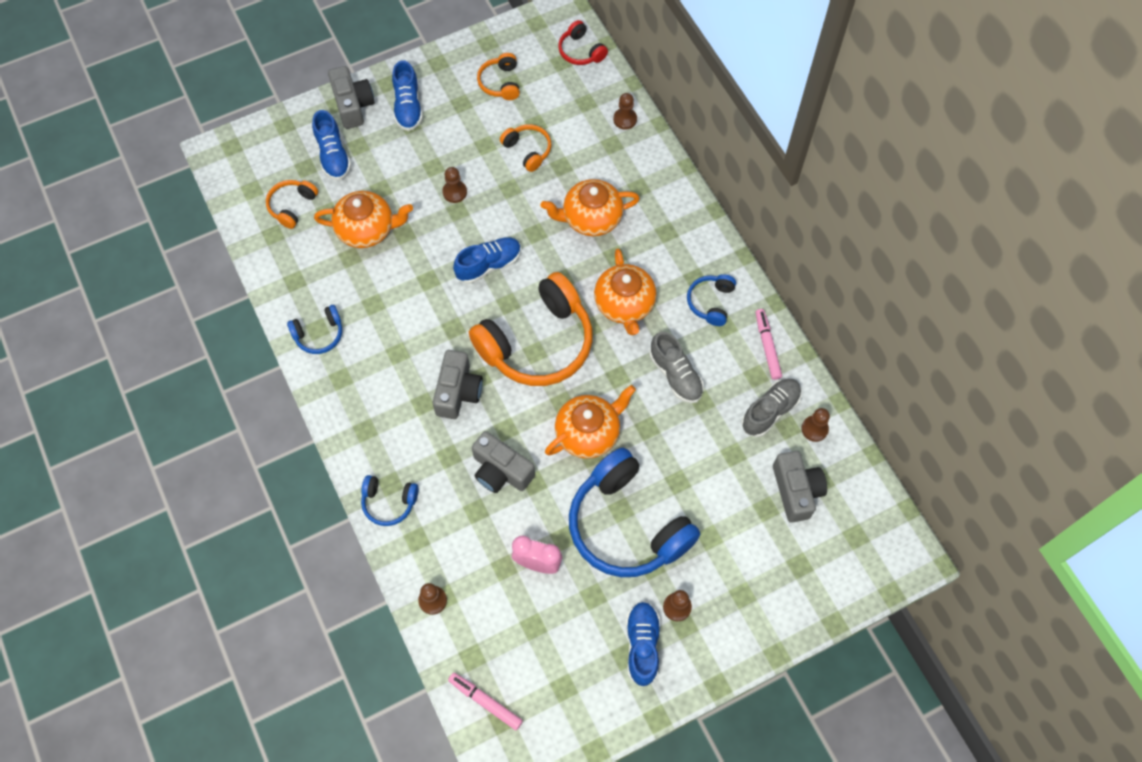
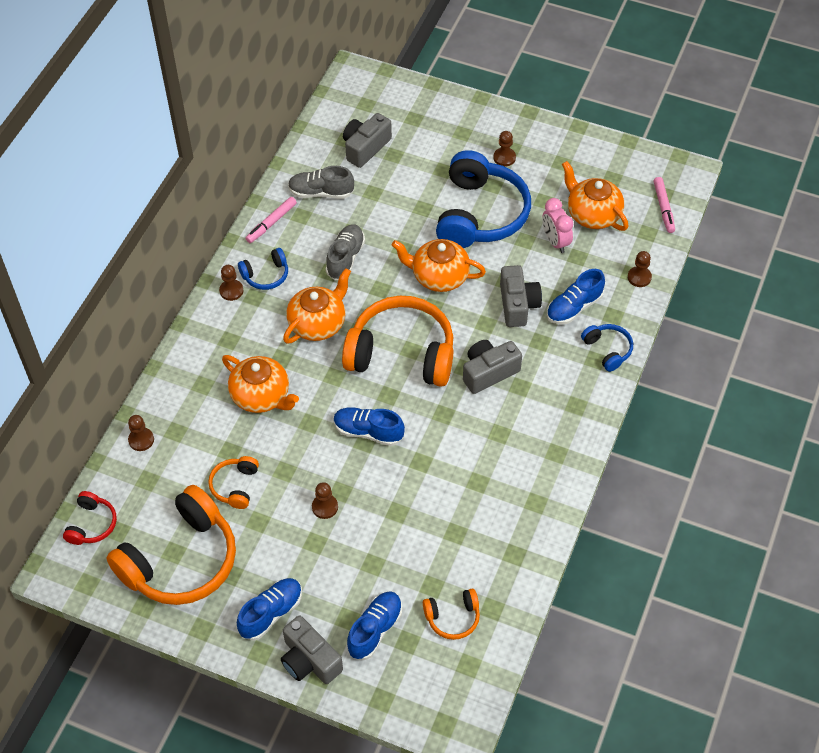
camera: 130 degrees left, 10 degrees down
blue headphones [287,305,342,354] -> none
orange teapot [314,191,413,248] -> orange teapot moved to [562,161,628,231]
grey camera [328,66,375,129] -> grey camera turned 75 degrees counterclockwise [281,615,343,684]
orange headphones [477,53,520,100] -> orange headphones [107,485,236,605], size x2.18
blue shoe [626,602,660,687] -> blue shoe moved to [547,269,605,324]
brown pawn [801,408,830,442] -> brown pawn moved to [219,265,244,301]

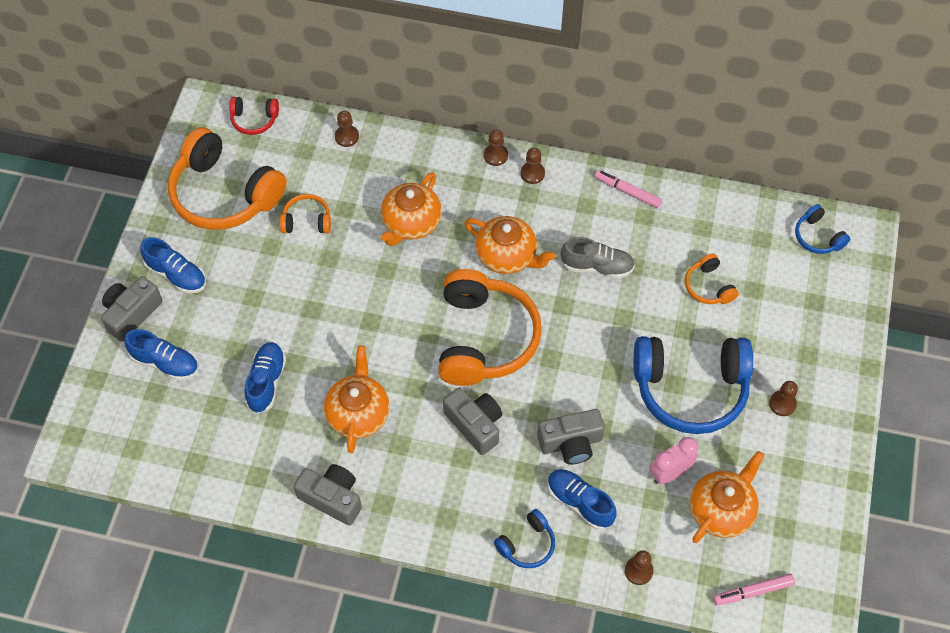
camera: 80 degrees right, 5 degrees up
blue headphones [238,248,288,290] -> blue headphones moved to [795,204,850,254]
grey shoe [288,166,354,199] -> none
brown pawn [312,482,338,519] -> brown pawn moved to [484,130,508,166]
blue shoe [334,407,405,446] -> blue shoe moved to [245,342,286,414]
grey camera [343,113,392,168] -> grey camera moved to [294,464,362,526]
orange teapot [392,239,486,292] -> orange teapot moved to [324,346,390,454]
orange headphones [423,589,480,640] -> orange headphones moved to [685,253,739,304]

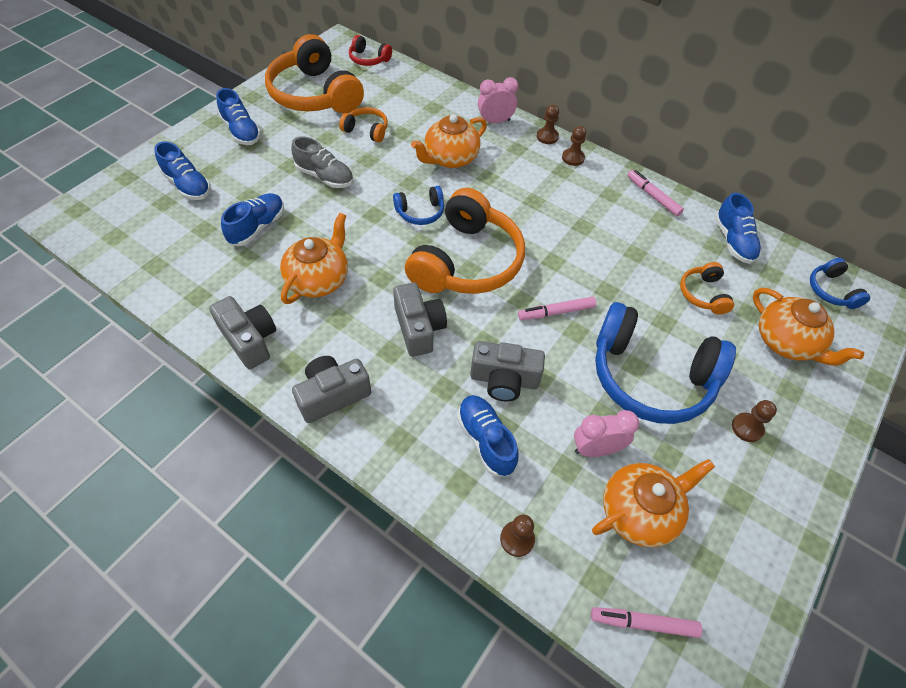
camera: 20 degrees right, 5 degrees down
grey camera [101,276,163,342] -> grey camera moved to [292,356,371,423]
brown pawn [335,111,359,147] -> none
orange teapot [465,216,555,274] -> orange teapot moved to [753,288,864,366]
blue headphones [494,509,555,568] -> blue headphones moved to [393,186,444,225]
grey shoe [561,237,635,279] -> grey shoe moved to [292,137,353,188]
none -> pink clock [478,77,519,123]
none -> pink marker [518,296,596,320]
none -> blue shoe [715,193,762,264]

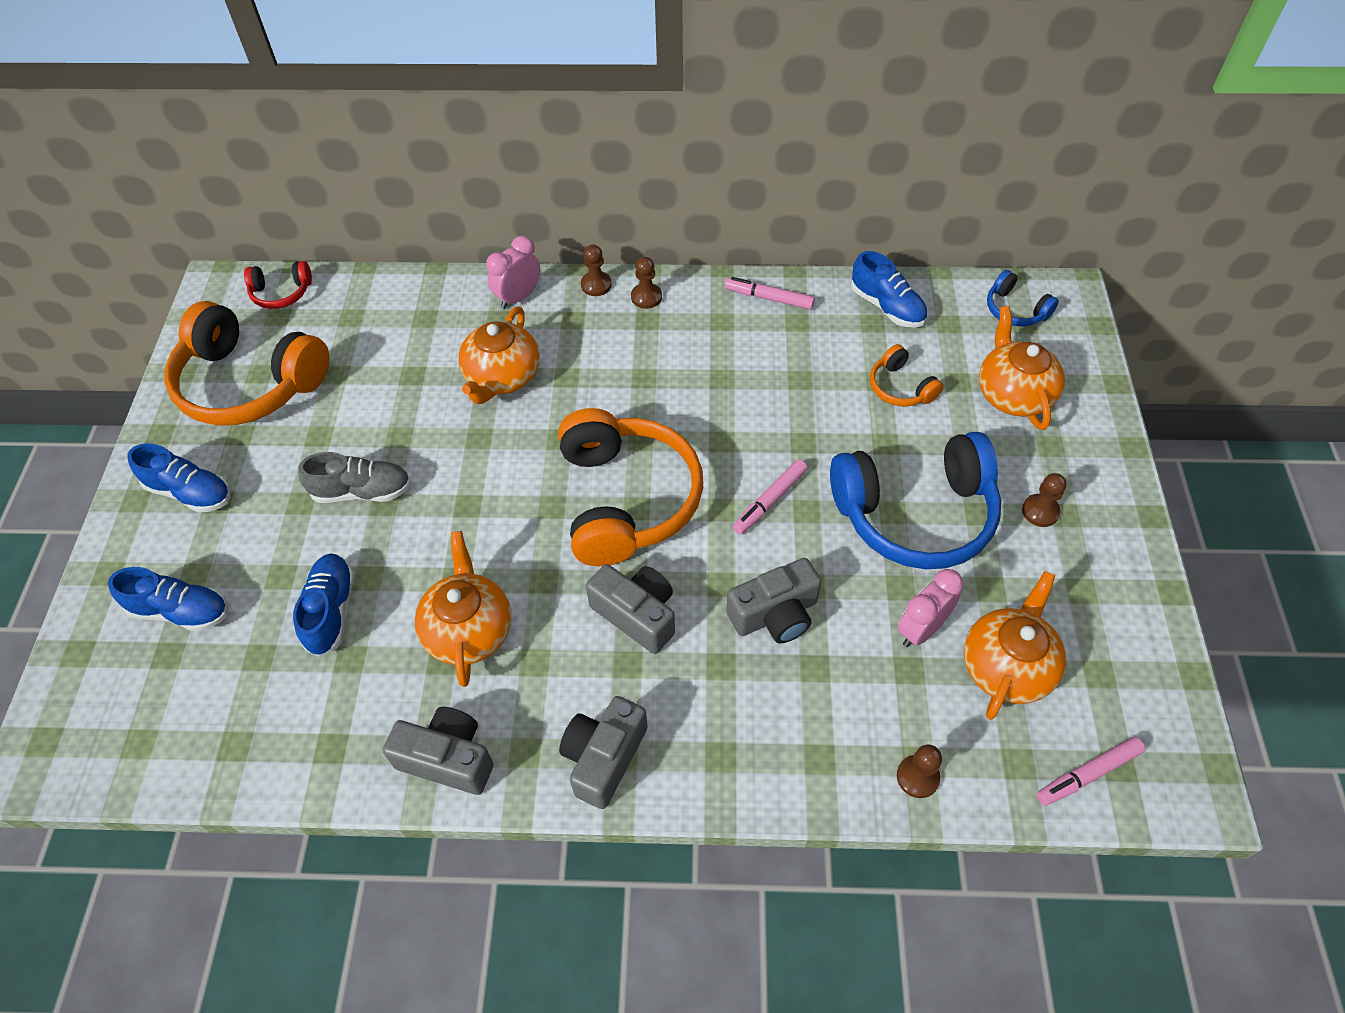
camera: 30 degrees left, 0 degrees up
orange headphones [339,107,388,143] -> none
blue headphones [393,186,444,225] -> none
blue shoe [457,395,519,476] -> none
orange teapot [753,288,864,366] -> orange teapot turned 120 degrees counterclockwise [979,306,1065,430]

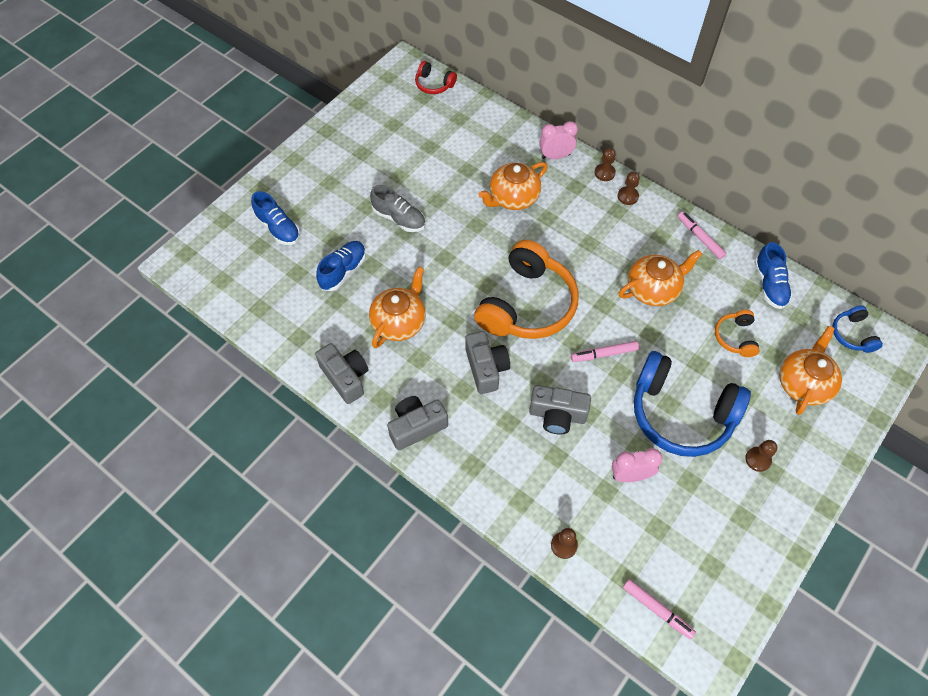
camera: 35 degrees right, 5 degrees up
blue shoe [127,443,231,513] -> none
orange headphones [164,301,330,425] -> none
orange teapot [964,571,1066,720] -> orange teapot moved to [618,250,703,306]
pink marker [1036,737,1145,806] -> pink marker turned 150 degrees counterclockwise [623,579,696,639]

